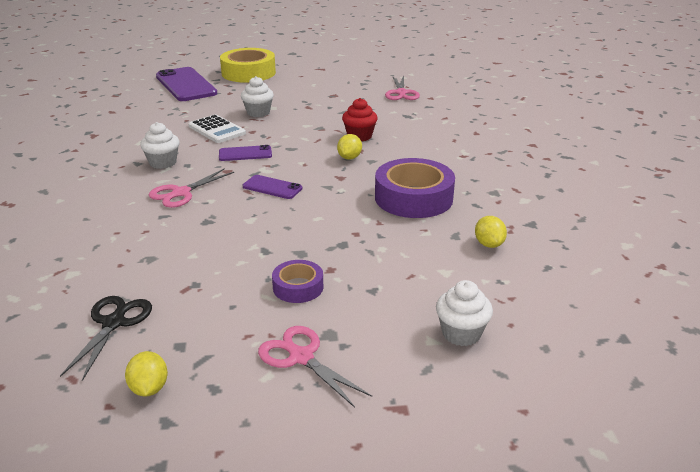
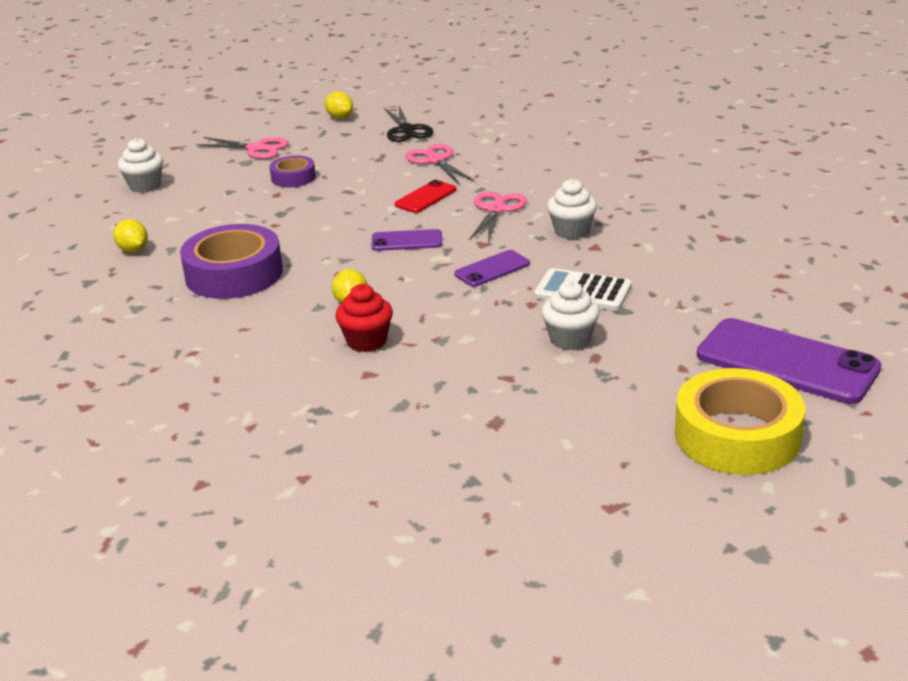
camera: 155 degrees right, 0 degrees up
pink scissors [385,76,420,100] -> pink scissors moved to [405,144,475,184]
none -> red phone [394,180,457,213]

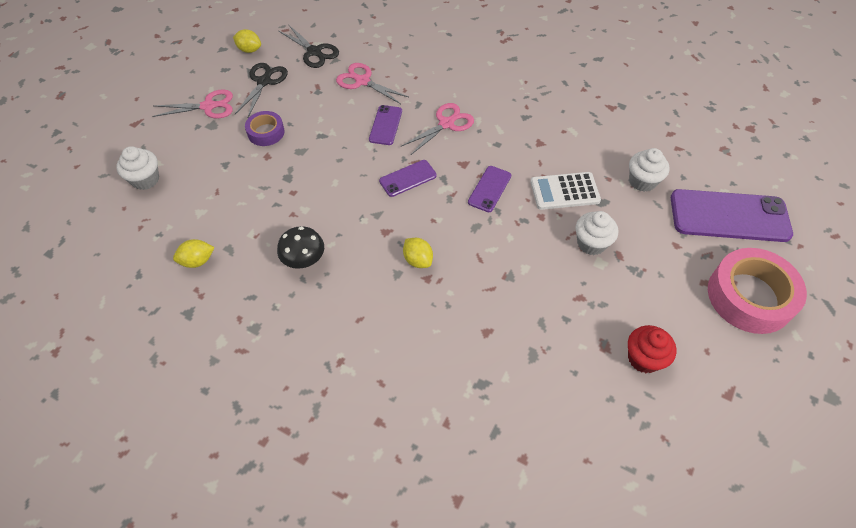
camera: 30 degrees left, 25 degrees up
yellow lemon [113,219,148,252] -> yellow lemon turned 45 degrees counterclockwise [173,239,215,268]
purple tape [180,224,283,299] -> black mushroom [277,226,324,269]
red cupcake [335,284,393,352] -> red cupcake moved to [628,325,676,373]
red phone [394,180,457,213] -> purple phone [369,105,402,145]
pink scissors [469,191,527,243] -> pink scissors turned 60 degrees clockwise [402,103,474,155]
white cupcake [547,179,597,239] -> white cupcake moved to [629,148,670,192]
yellow tape [675,368,806,475] -> pink tape [708,248,807,334]
none -> black scissors [235,63,288,117]

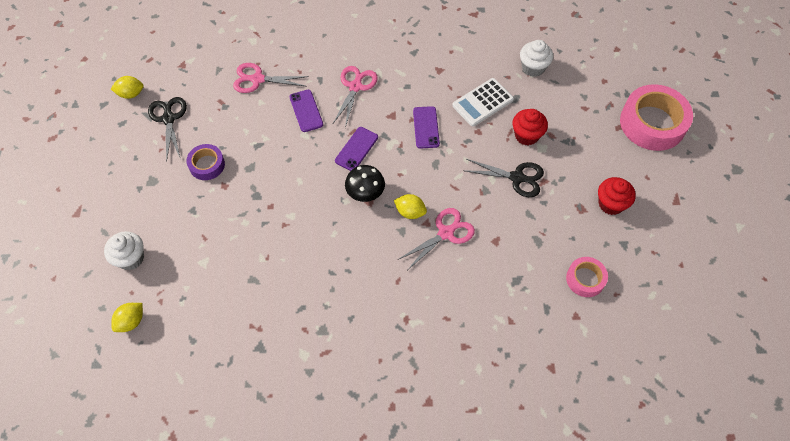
camera: 30 degrees left, 5 degrees up
pink scissors [152,89,233,119] -> pink scissors moved to [399,208,475,270]
yellow lemon [173,239,215,268] -> yellow lemon moved to [111,303,143,332]
black mushroom [277,226,324,269] -> black mushroom moved to [345,165,385,202]
black scissors [279,24,339,68] -> black scissors moved to [463,159,544,197]
white cupcake [576,211,618,255] -> red cupcake [512,109,548,145]
purple phone [671,189,793,242] -> none
none -> pink tape [566,257,608,297]

